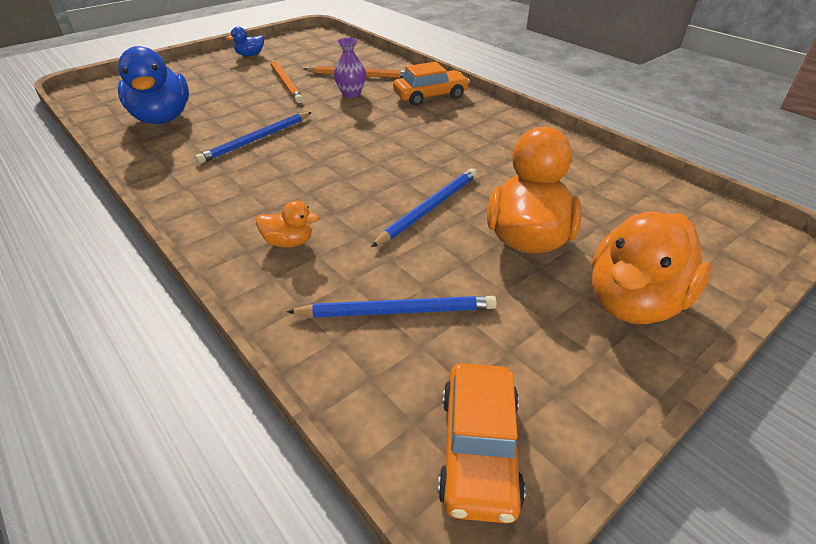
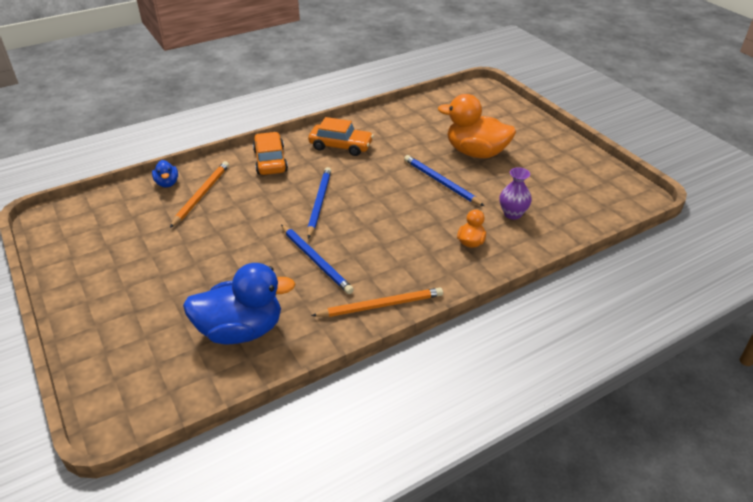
camera: 80 degrees left, 0 degrees up
blue duck [226,27,264,56] -> blue duck moved to [152,160,178,188]
orange pencil [270,59,303,103] -> orange pencil moved to [311,288,443,317]
blue pencil [286,296,497,318] -> blue pencil moved to [307,167,331,239]
purple vase [334,38,366,98] -> purple vase moved to [500,167,532,220]
orange car [438,363,526,524] -> orange car moved to [308,117,374,156]
orange duck [592,211,711,324] -> none

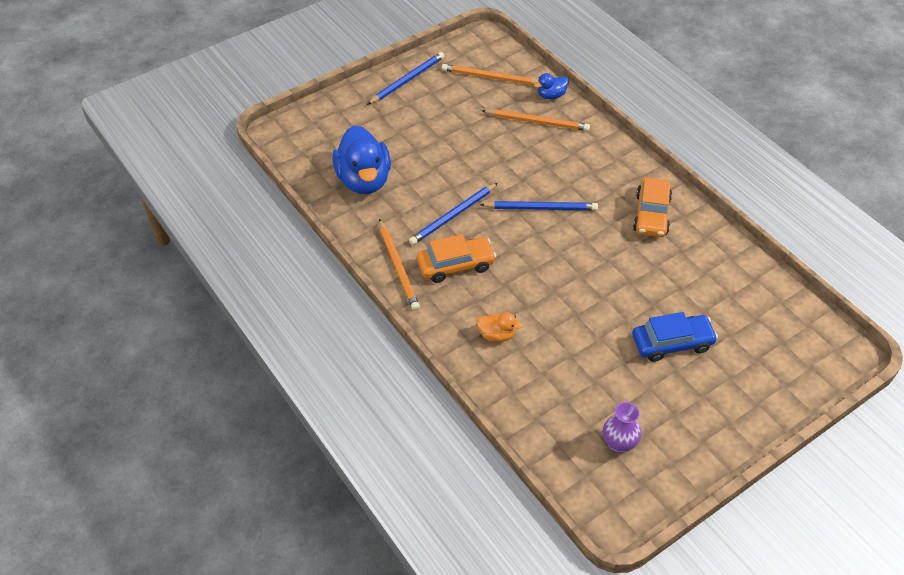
camera: 85 degrees right, 10 degrees up
orange car [253,132,288,175] -> orange car moved to [417,234,496,283]
blue pencil [404,155,484,206] -> blue pencil moved to [367,52,445,105]
orange duck [438,94,516,158] -> blue car [632,312,718,362]
purple vase [500,167,532,220] -> purple vase moved to [603,402,642,453]
none -> orange pencil [442,64,539,85]

